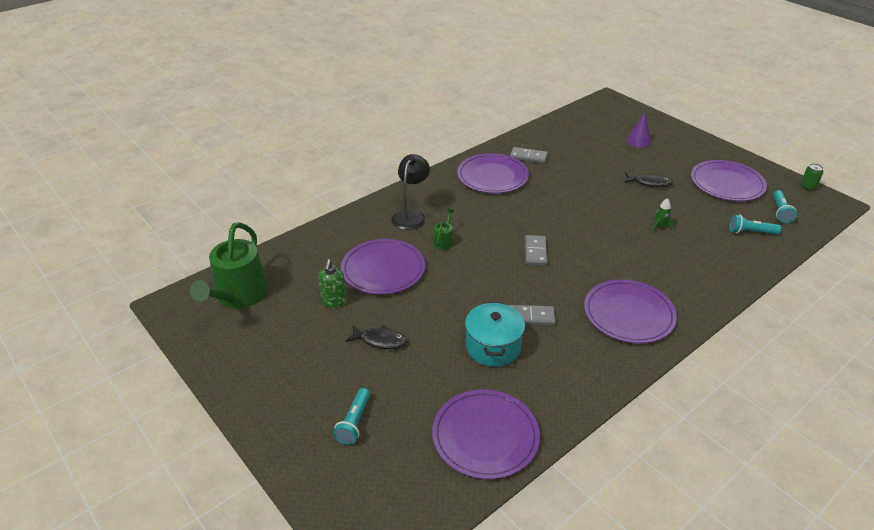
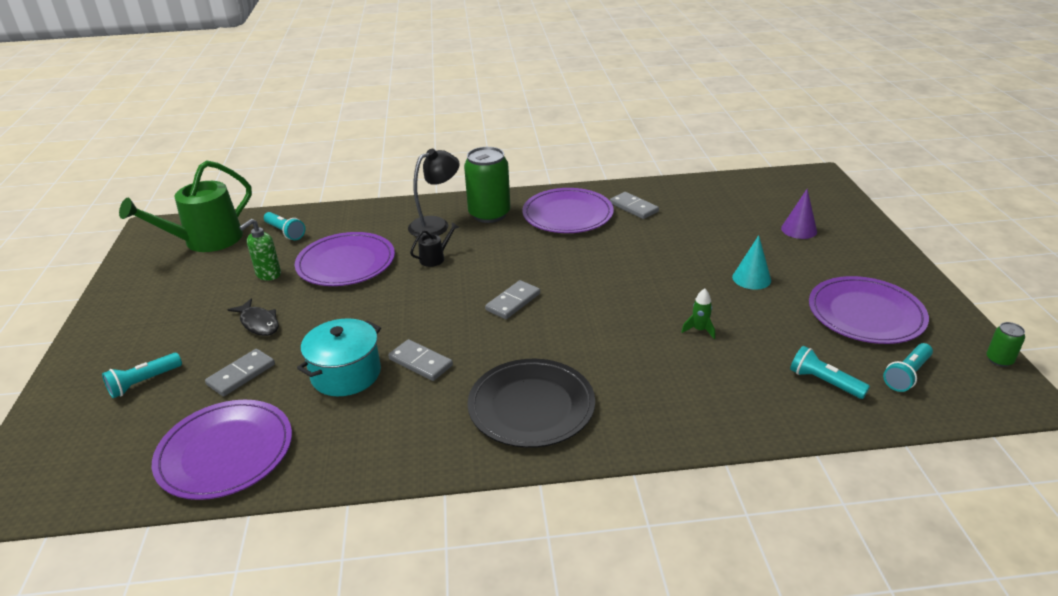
camera: 35 degrees right, 5 degrees down
green watering can [433,209,454,250] -> black watering can [410,222,459,267]
purple plate [584,279,677,344] -> black plate [467,359,595,448]
black fish [624,172,673,187] -> turquoise cone [732,235,771,290]
none -> grey domino [205,349,275,396]
none -> turquoise flashlight [264,212,305,240]
none -> green can [464,147,511,223]

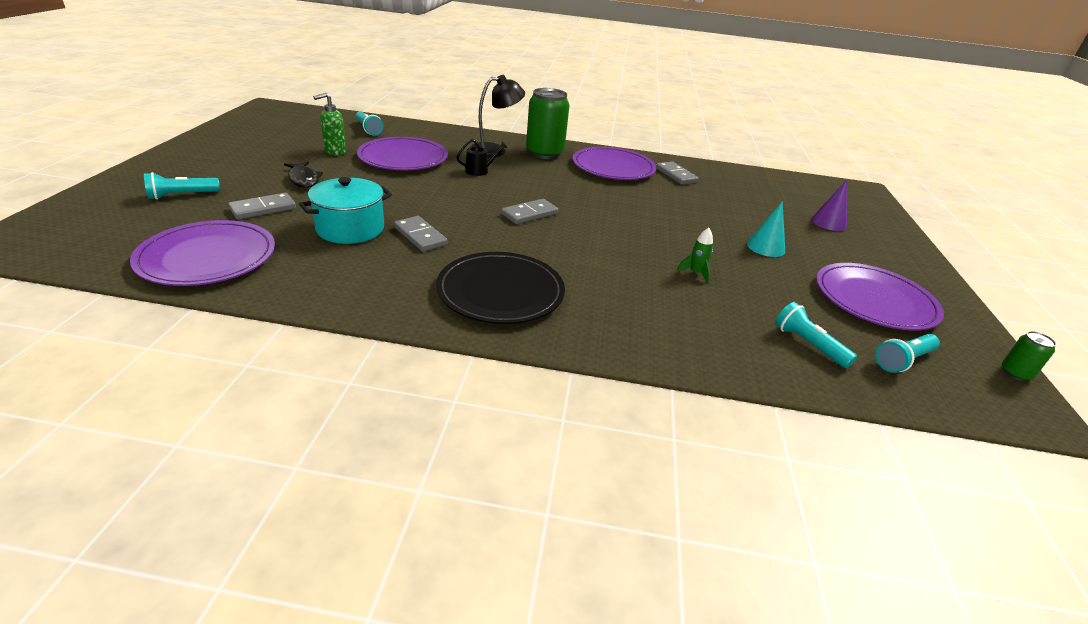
camera: 10 degrees right, 0 degrees up
green watering can [119,160,252,252] -> none

